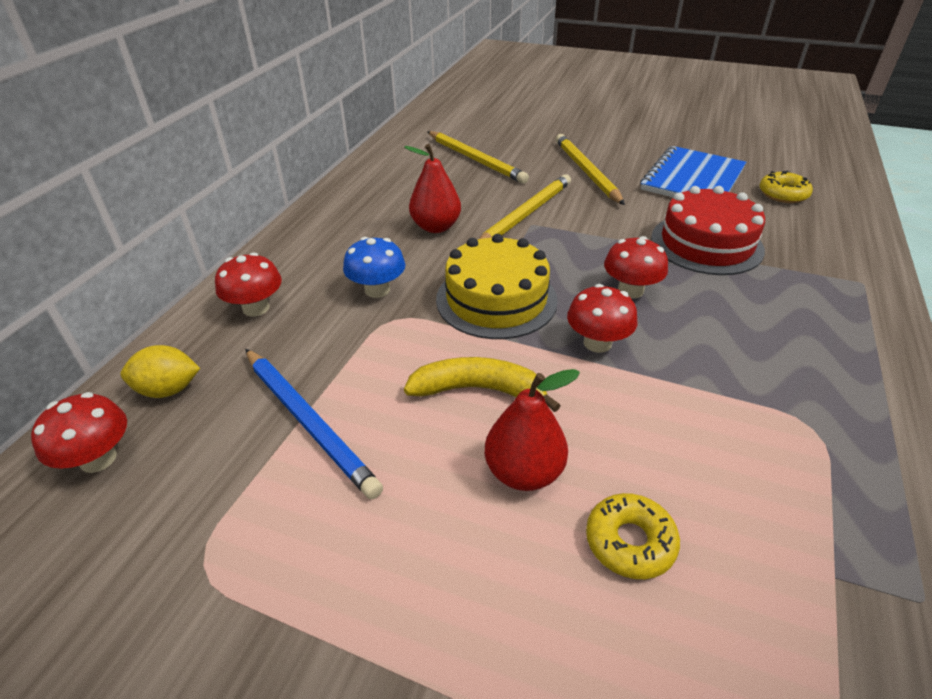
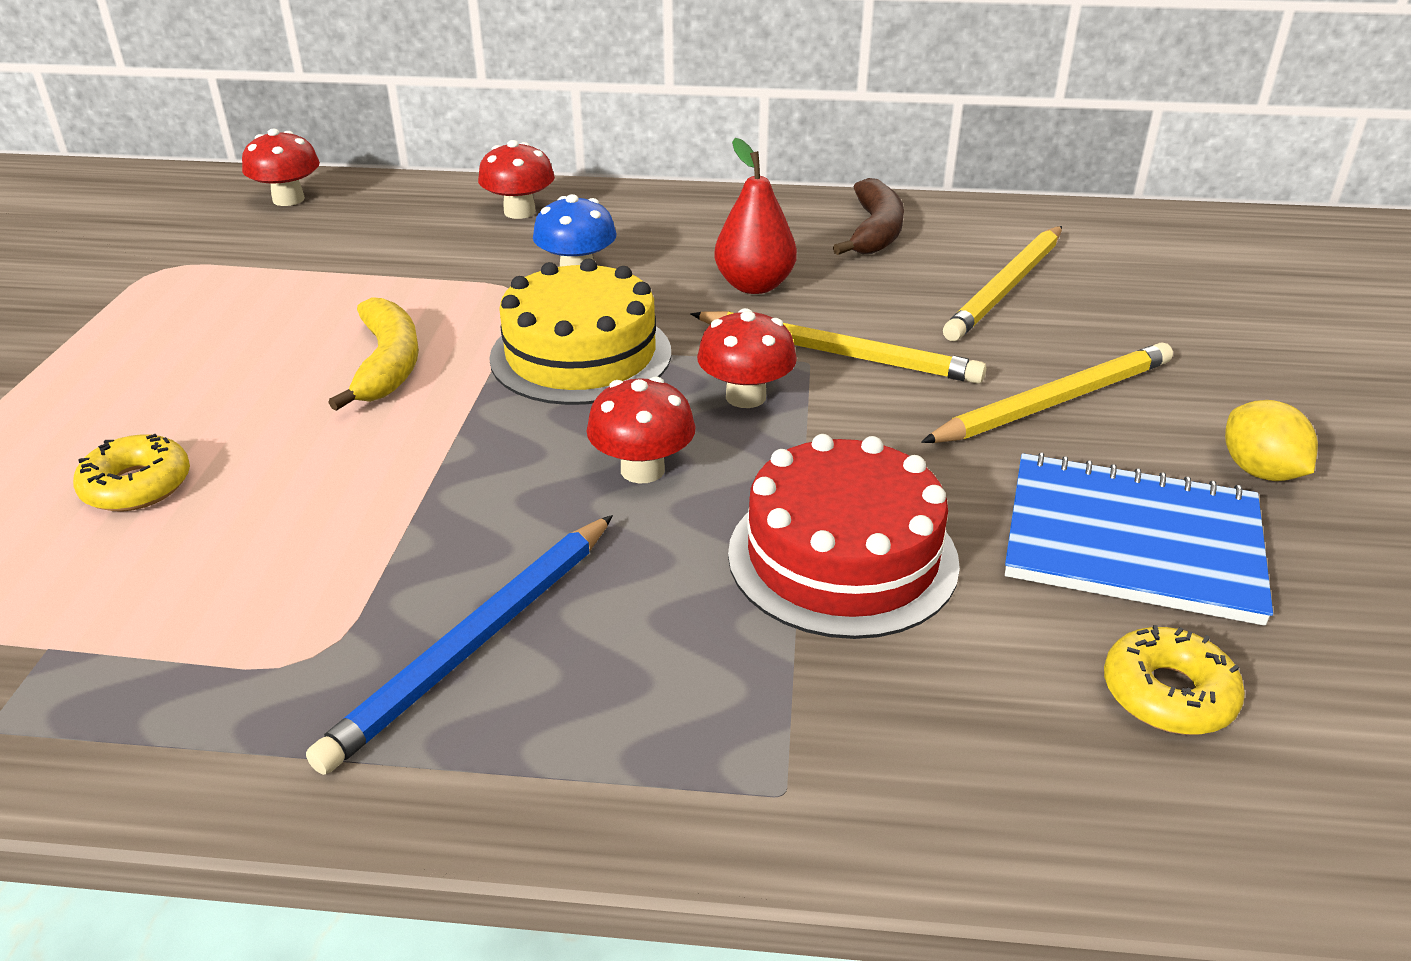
camera: 75 degrees right, 5 degrees down
yellow lemon [121,345,200,398] -> yellow lemon moved to [1225,400,1318,481]
blue pencil [245,349,383,499] -> blue pencil moved to [306,515,613,775]
red pear [485,369,580,491] -> none
red mushroom [567,284,638,353] -> red mushroom moved to [697,308,797,408]
none -> brown banana [833,178,904,255]

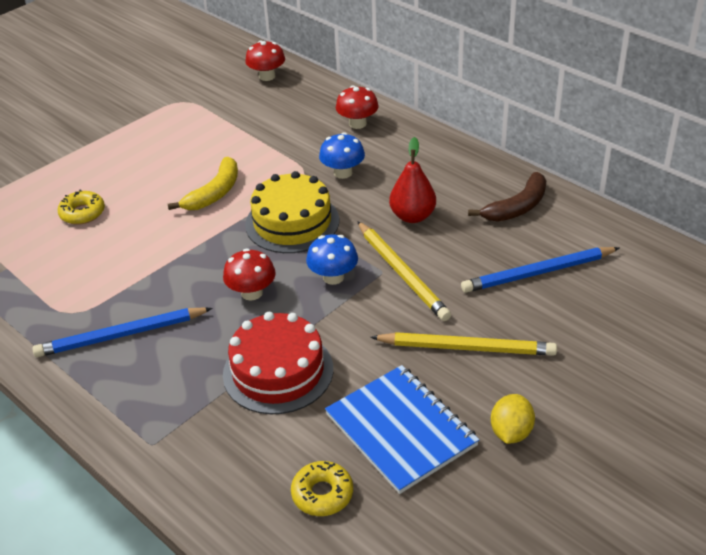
camera: 40 degrees right, 5 degrees up
red mushroom [697,308,797,408] -> blue mushroom [306,234,358,285]
yellow pencil [943,226,1062,341] -> blue pencil [461,247,620,293]

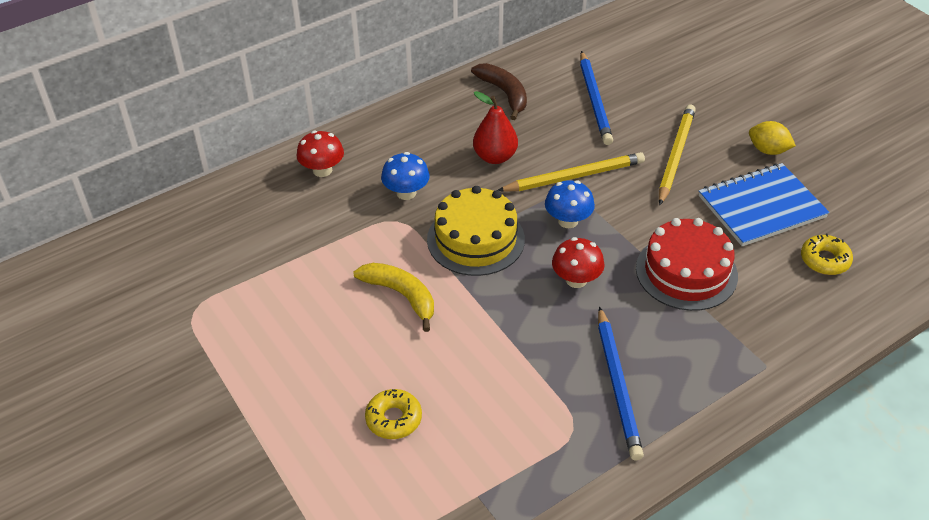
camera: 80 degrees left, 5 degrees up
red mushroom [245,40,285,81] -> none

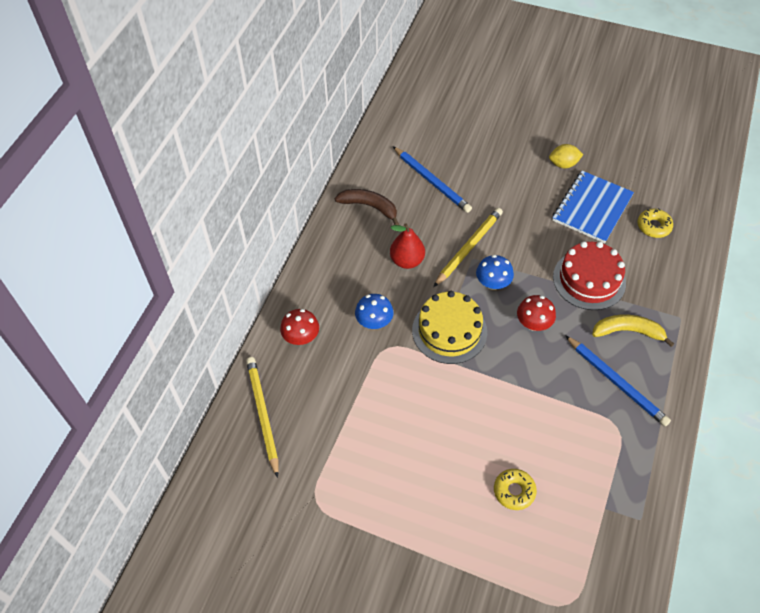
camera: 35 degrees left, 10 degrees up
yellow banana [353,263,434,332] -> yellow banana moved to [592,314,674,347]
yellow pencil [659,105,696,205] -> yellow pencil moved to [246,357,279,478]

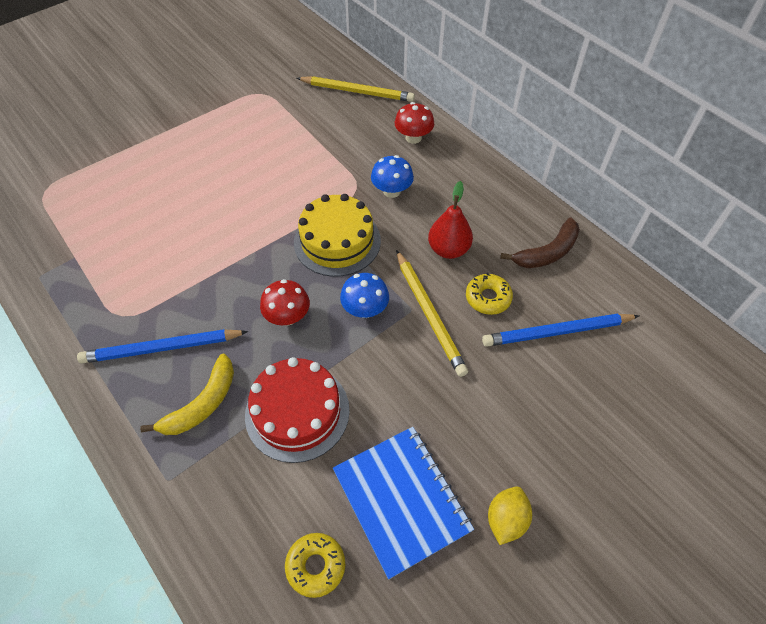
camera: 120 degrees right, 0 degrees up
yellow donut [494,469,537,510] -> yellow donut moved to [466,273,513,315]

